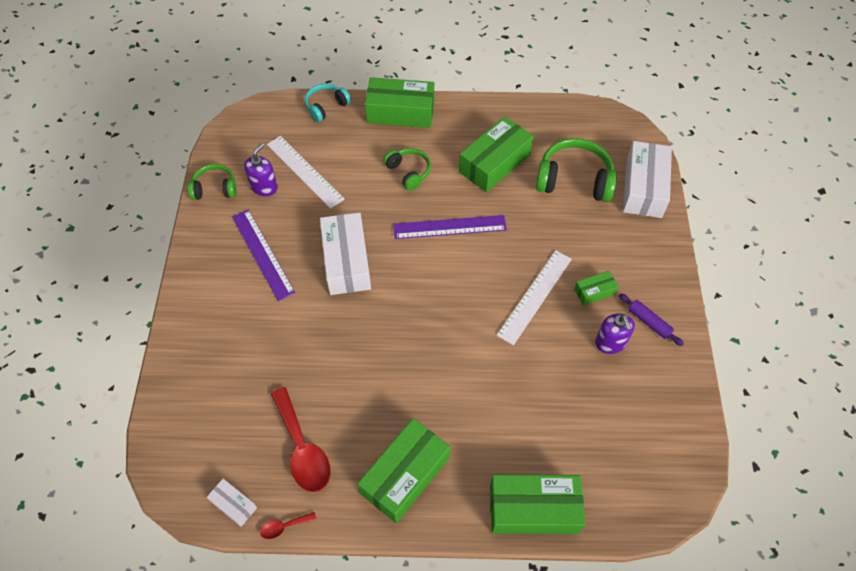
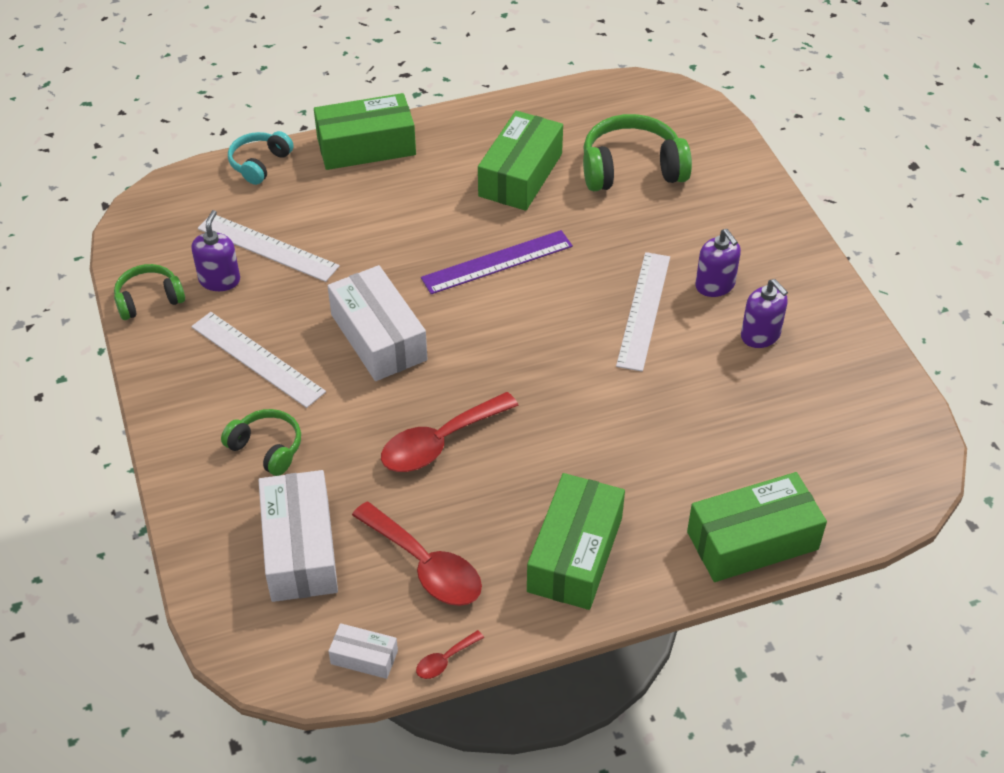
camera: 20 degrees left, 10 degrees down
purple ruler [232,209,295,301] -> white ruler [191,312,326,408]
green headphones [383,148,431,191] -> green headphones moved to [221,409,301,476]
green box [574,271,618,306] -> purple soap dispenser [695,229,741,297]
purple rolling pin [619,294,684,346] -> none
white box [623,141,672,218] -> white box moved to [258,470,338,602]
none -> red spoon [381,392,519,472]

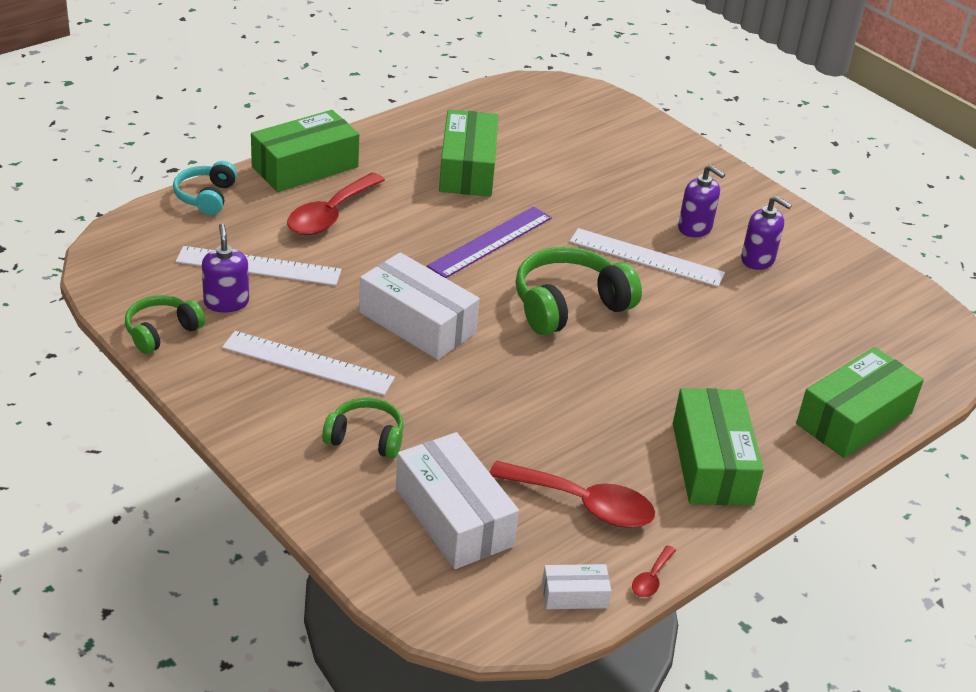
camera: 25 degrees left, 10 degrees down
red spoon [381,392,519,472] -> red spoon moved to [287,172,385,235]
green headphones [583,114,692,191] -> green headphones moved to [515,247,642,335]
white ruler [616,252,670,372] -> white ruler turned 60 degrees counterclockwise [570,228,725,287]

